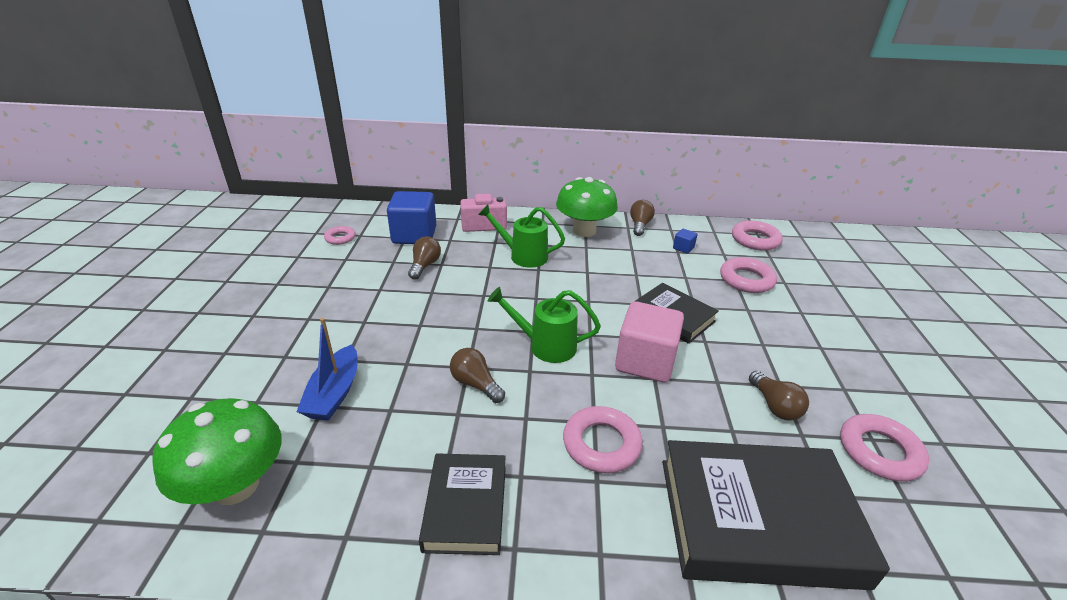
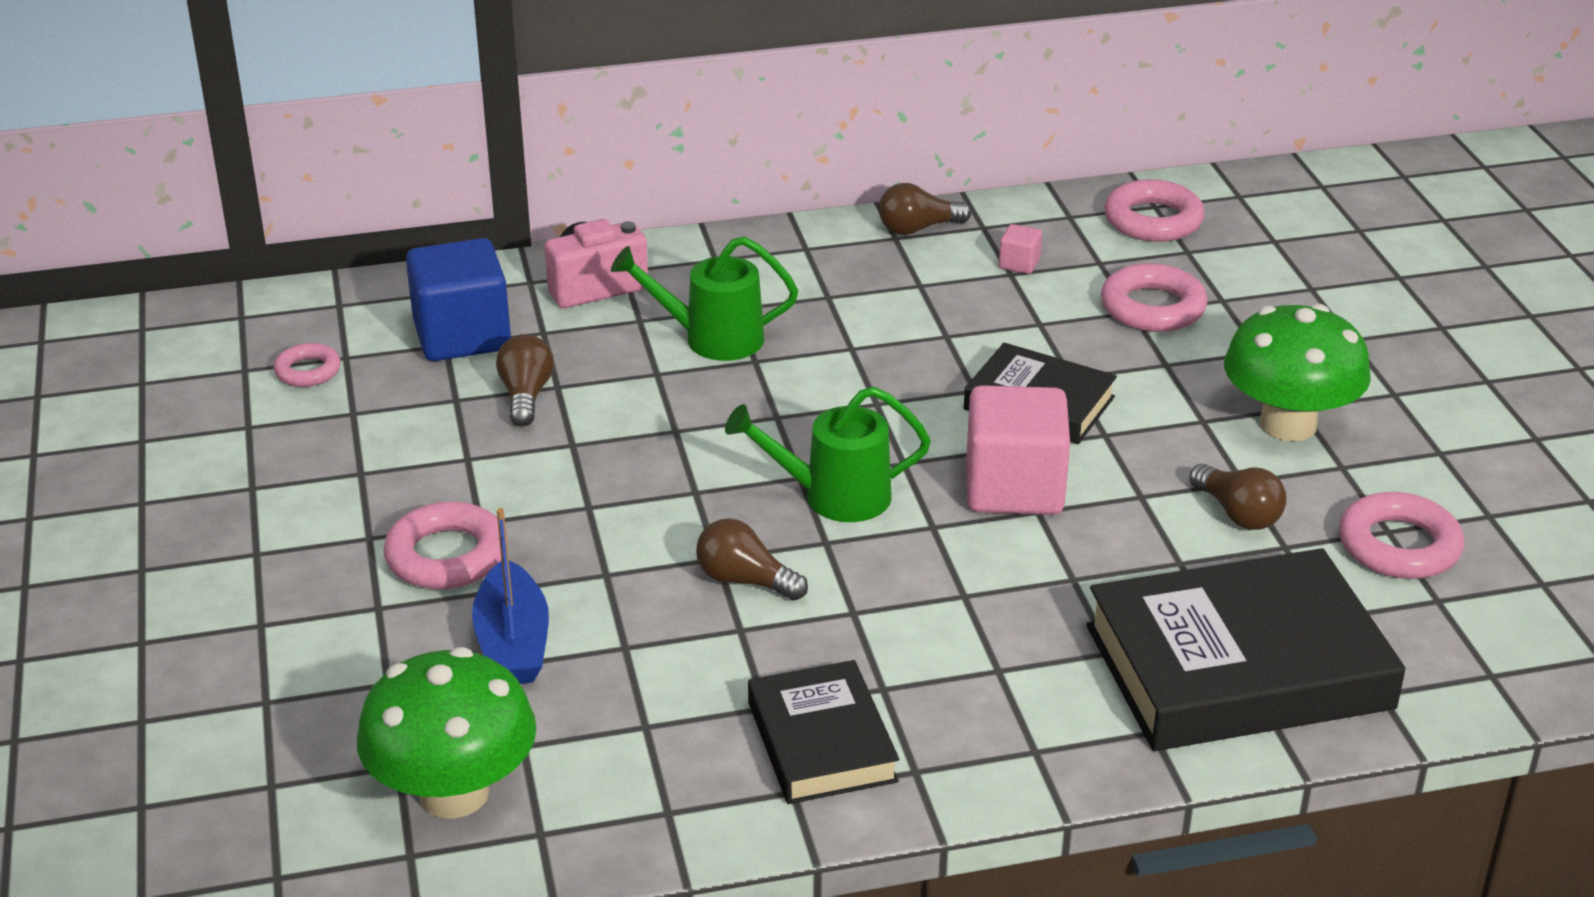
camera: 15 degrees left, 0 degrees up
green mushroom [556,177,618,237] -> green mushroom moved to [1224,304,1371,441]
pink ring [563,406,643,473] -> pink ring moved to [383,502,508,589]
brown light bulb [630,200,655,236] -> brown light bulb turned 105 degrees counterclockwise [879,183,971,235]
blue cube [673,229,697,254] -> pink cube [999,224,1042,274]

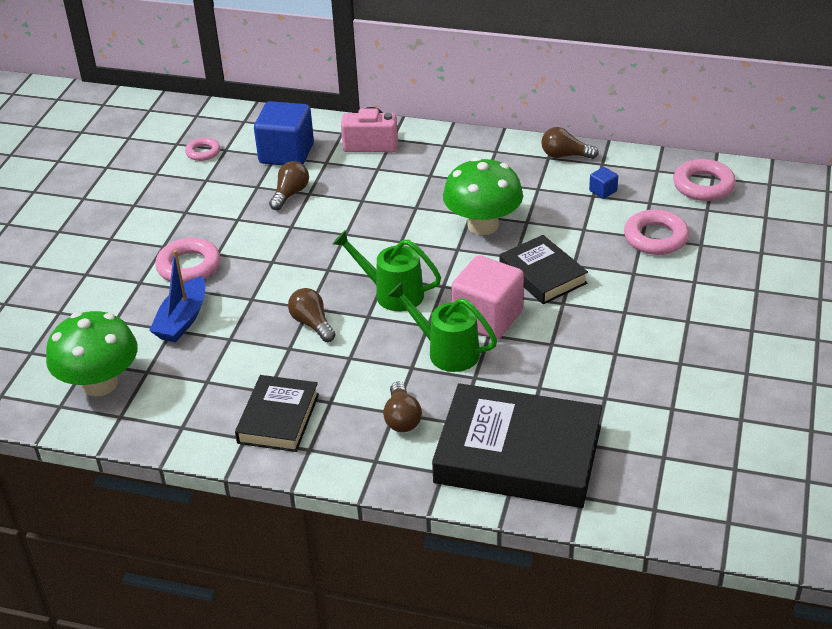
camera: 30 degrees right, 5 degrees up
green watering can [611,236,798,361] -> green watering can moved to [387,282,497,372]
pink cube [999,224,1042,274] -> blue cube [589,167,618,199]
brown light bulb [1189,464,1287,530] -> brown light bulb moved to [383,381,422,432]
green mushroom [1224,304,1371,441] -> green mushroom moved to [443,157,523,235]
pink ring [1339,492,1465,579] -> none

